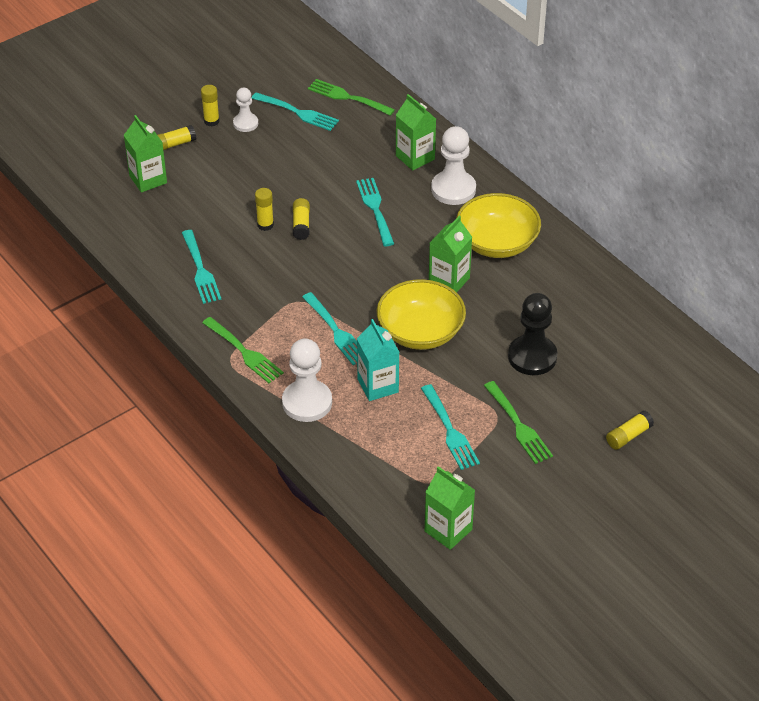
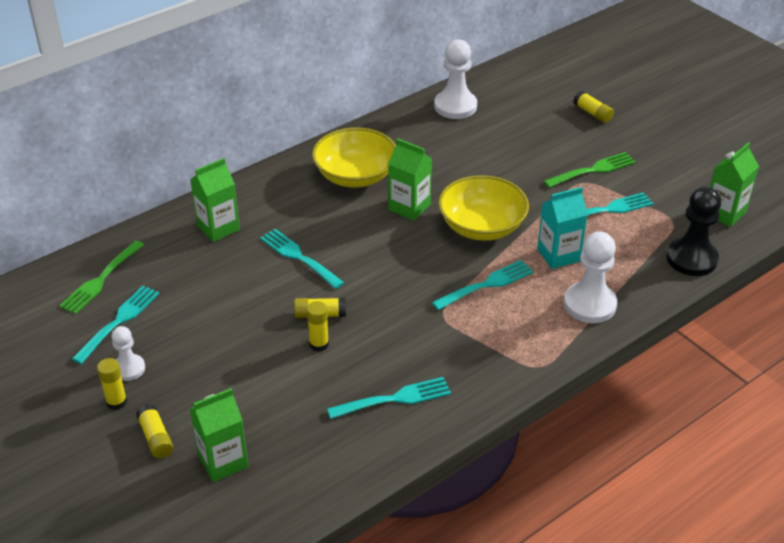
camera: 90 degrees left, 5 degrees down
green fork [202,317,284,383] -> none
turquoise fork [356,178,394,246] -> turquoise fork turned 60 degrees clockwise [260,229,344,289]
white pawn [431,126,476,205] -> white pawn moved to [434,39,477,119]
black pawn [508,293,557,375] -> black pawn moved to [667,187,721,276]

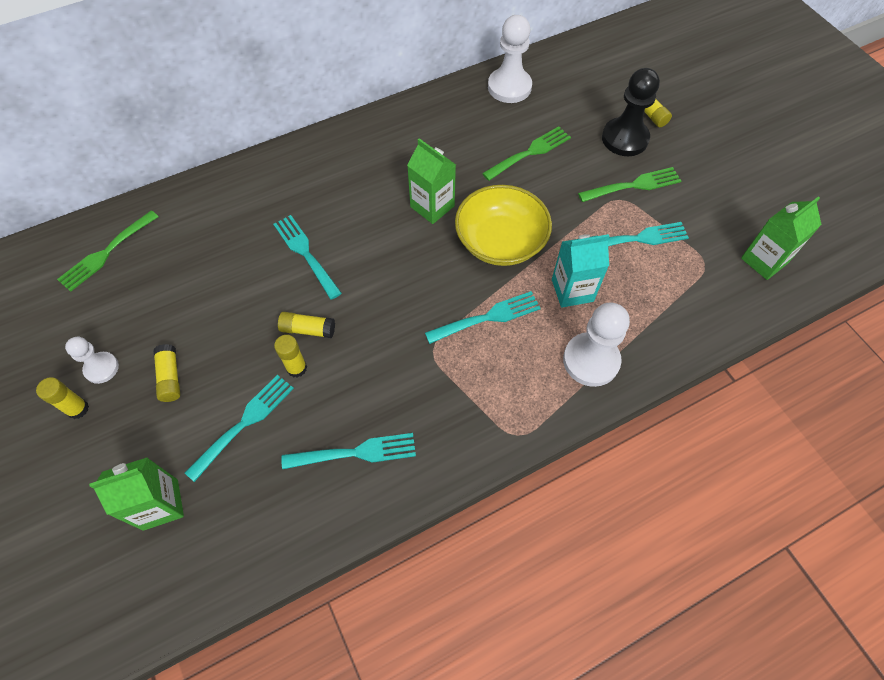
camera: 10 degrees right, 20 degrees up
turquoise fork [72,285,159,364] -> turquoise fork moved to [185,375,294,482]
yellow glue stick [136,404,173,458] -> yellow glue stick moved to [153,344,180,402]
green carton [190,158,240,242] -> none
yellow bowl [312,128,396,187] -> none
black pawn [667,187,721,276] -> black pawn moved to [602,68,660,156]
none -> green fork [482,126,571,181]

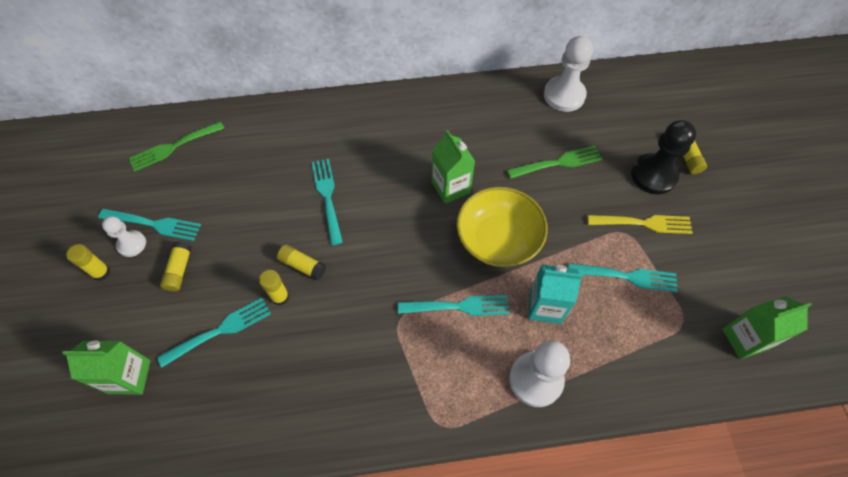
camera: 20 degrees right, 0 degrees up
turquoise fork [281,433,416,469] -> turquoise fork moved to [98,209,201,241]
green fork [578,167,681,202] -> yellow fork [587,215,693,234]

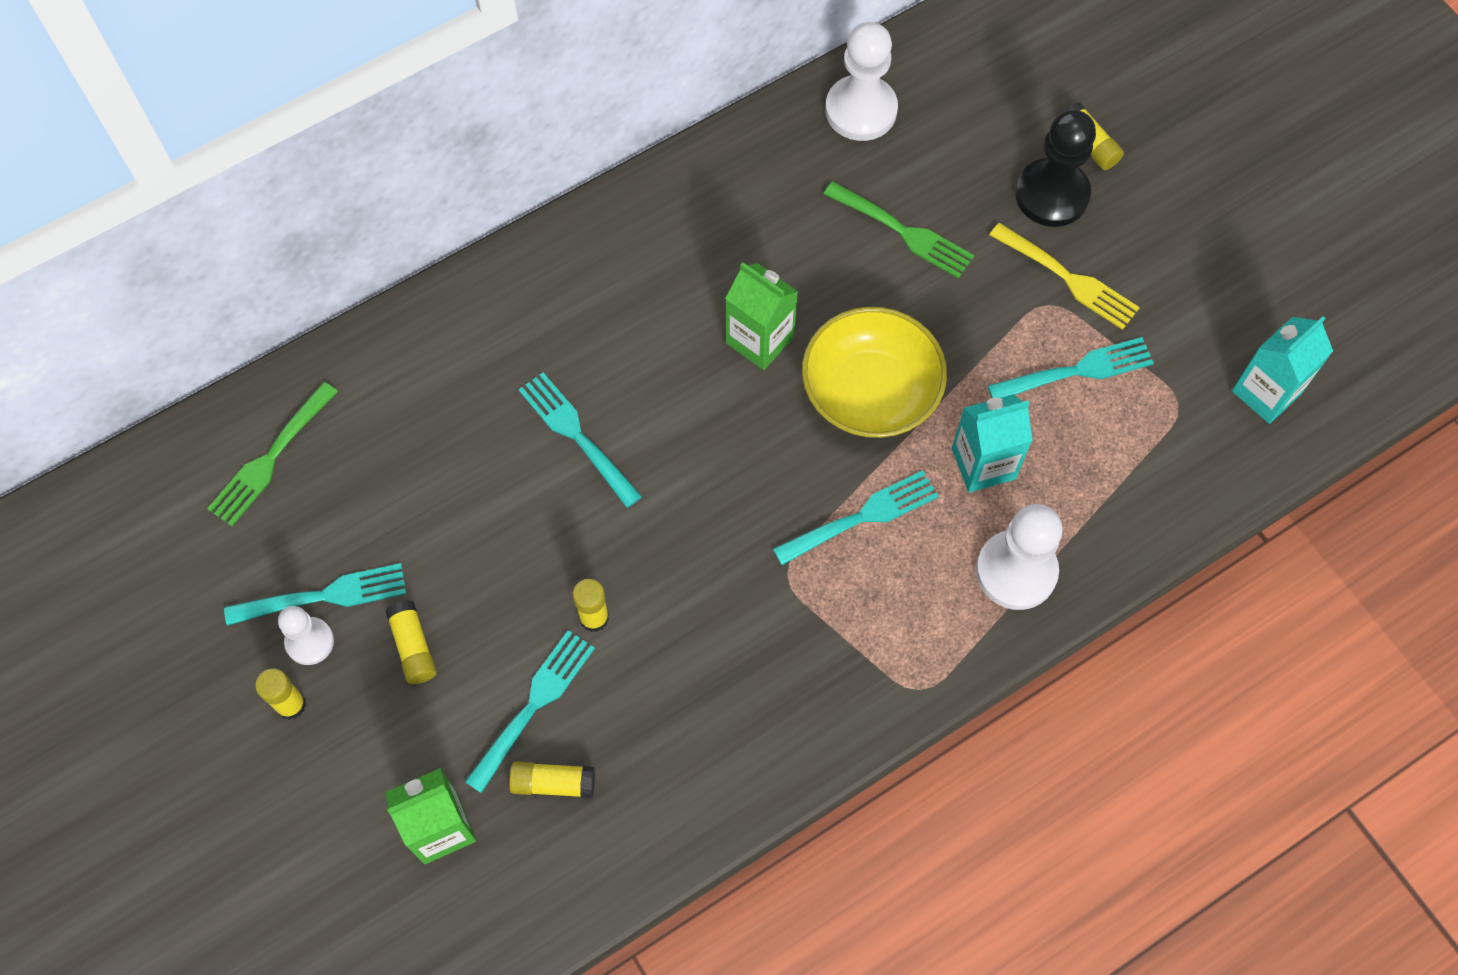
camera: 25 degrees left, 5 degrees up
yellow glue stick [277,245,326,280] -> yellow glue stick moved to [509,761,595,798]
green fork [507,146,602,179] -> green fork turned 75 degrees clockwise [824,181,974,279]
yellow fork [587,215,693,234] -> yellow fork turned 60 degrees clockwise [990,223,1140,330]
green carton [722,296,812,359] -> turquoise carton [1232,316,1333,424]

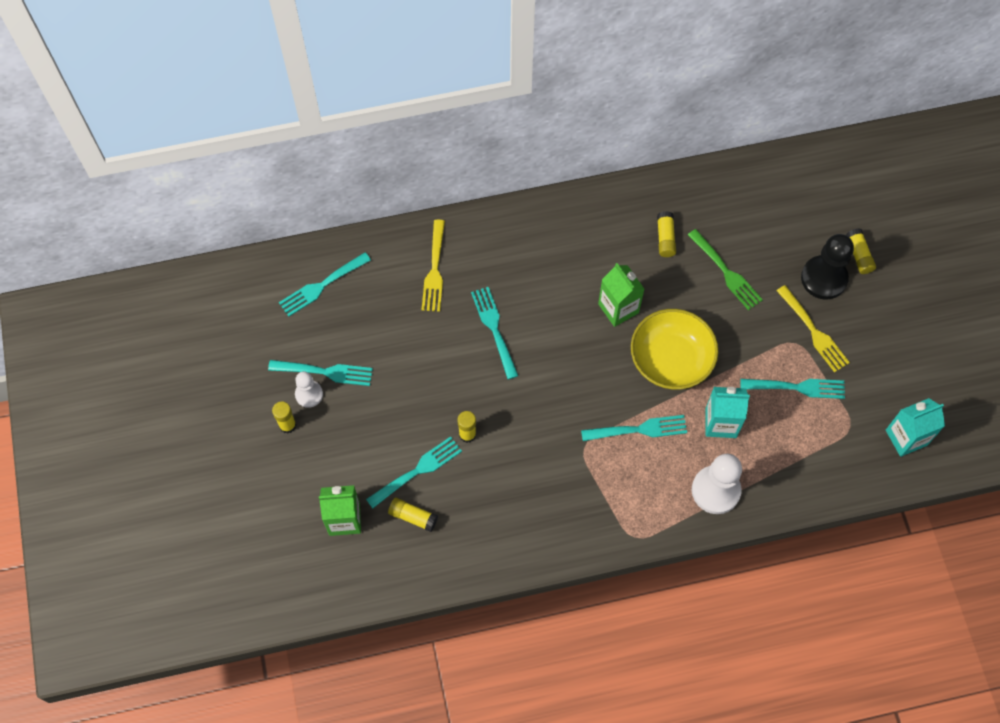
camera: 20 degrees right, 0 degrees up
green fork [207,382,338,526] -> turquoise fork [279,252,371,317]
yellow glue stick [385,600,437,684] -> yellow glue stick moved to [657,211,676,257]
white pawn [825,22,898,141] -> none
none -> yellow fork [422,220,445,312]

